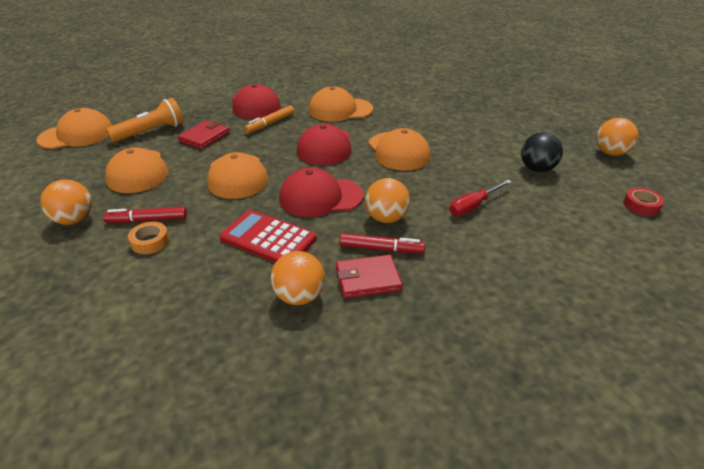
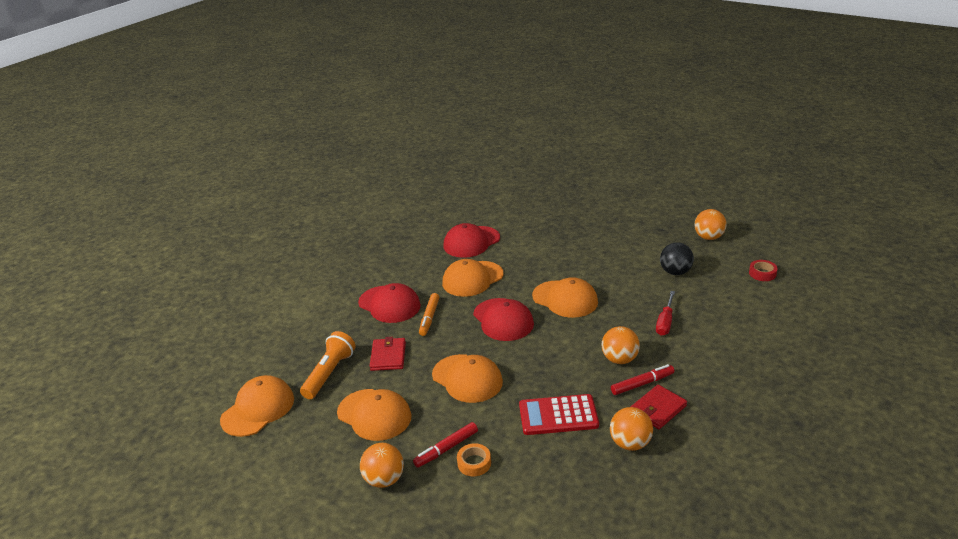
camera: 30 degrees left, 5 degrees down
red cap [279,168,363,217] -> red cap moved to [444,223,500,258]

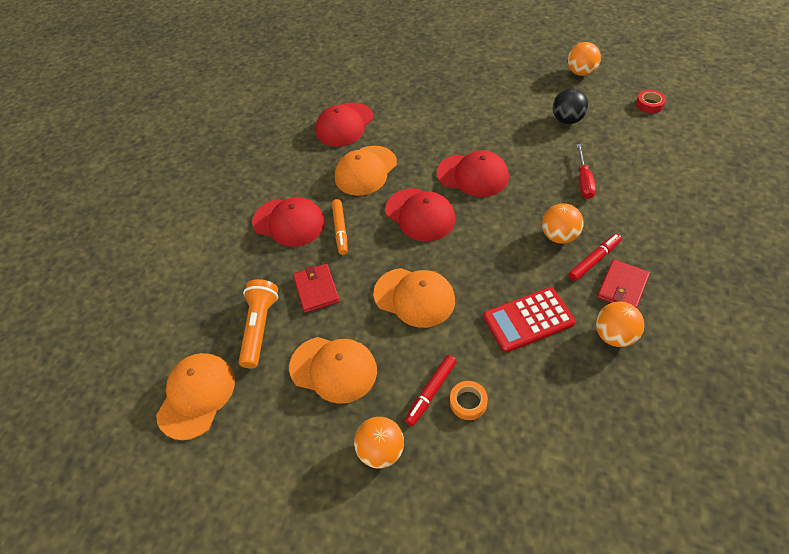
camera: 15 degrees left, 20 degrees up
orange cap [532,277,598,318] -> red cap [437,150,509,197]

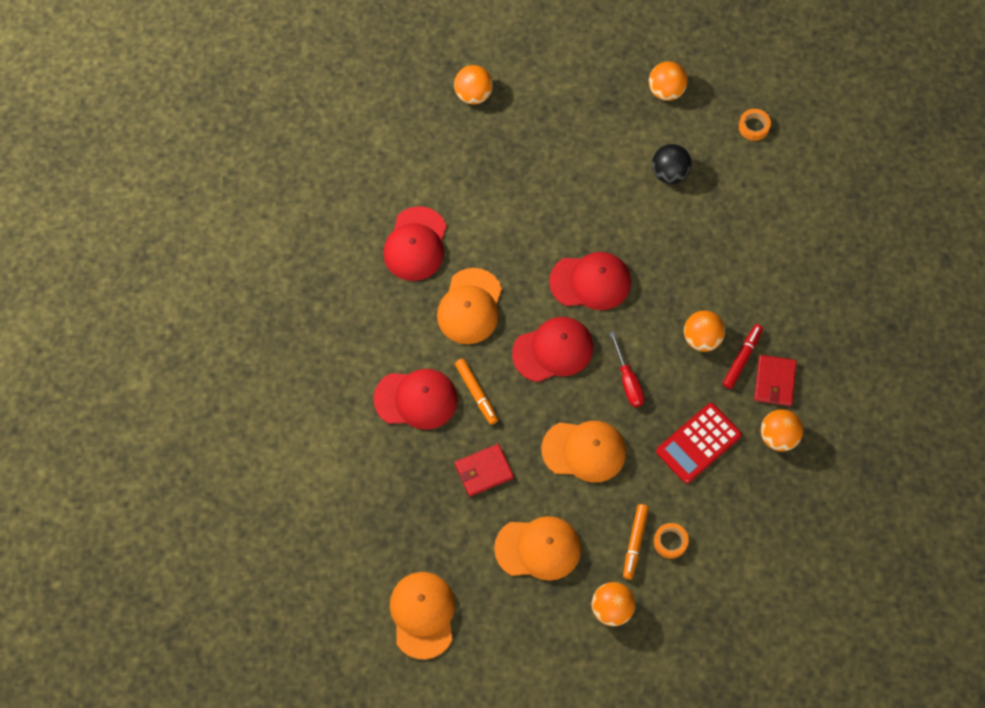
camera: 25 degrees left, 15 degrees up
orange flashlight [239,279,278,368] -> none
red wallet [293,264,340,313] -> red wallet turned 75 degrees counterclockwise [455,444,514,496]
red cap [385,188,456,241] -> red cap turned 45 degrees counterclockwise [512,317,593,382]
red marker [405,355,457,426] -> orange marker [623,504,649,579]
red screwdriver [576,144,596,199] -> red screwdriver moved to [609,331,645,407]
red tape [636,90,666,113] -> orange tape [739,109,771,141]
none -> orange ball [454,65,493,105]

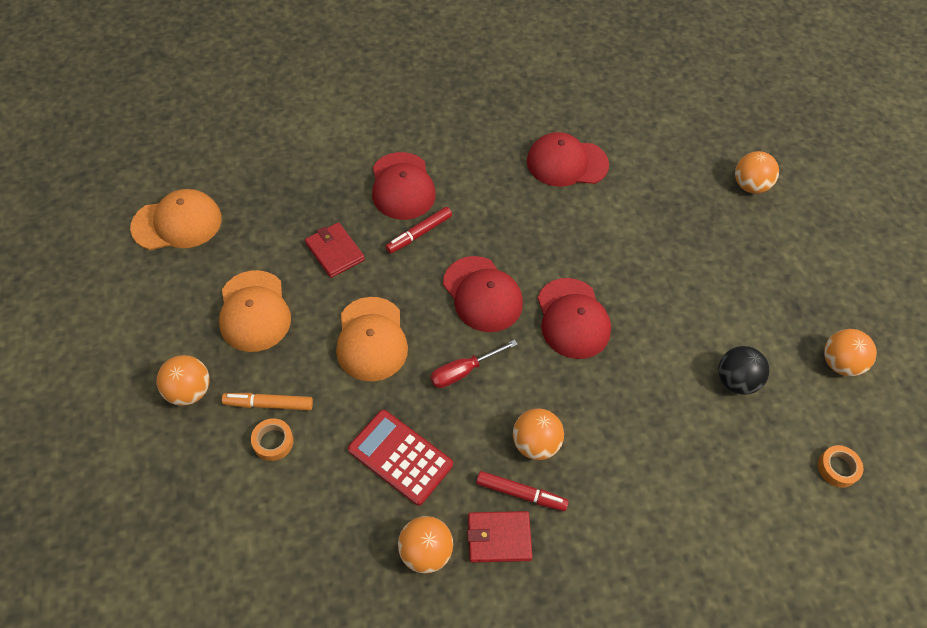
camera: 75 degrees right, 10 degrees down
orange cap [437,268,502,344] -> none
orange marker [455,358,498,425] -> red marker [385,207,452,254]

